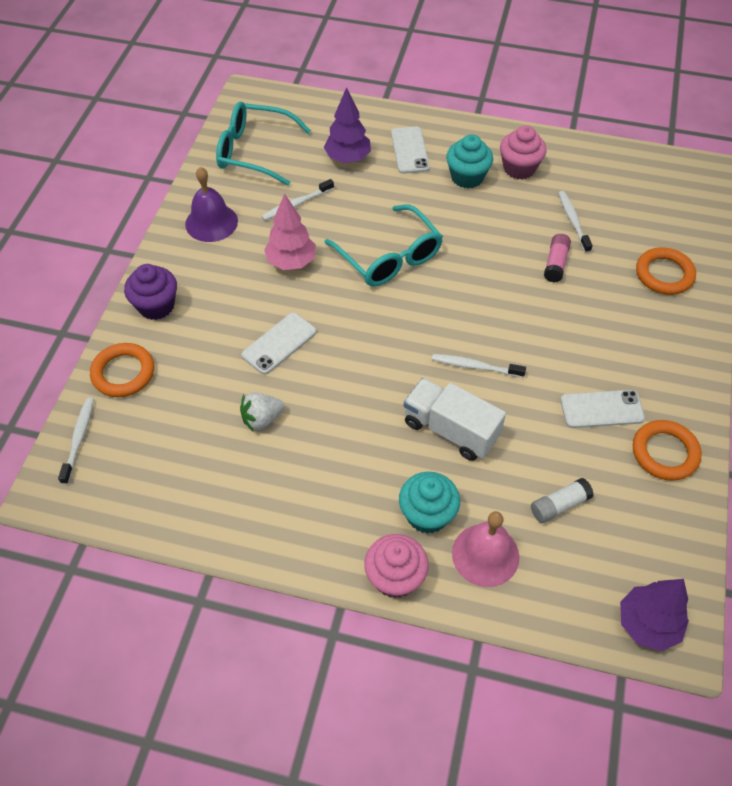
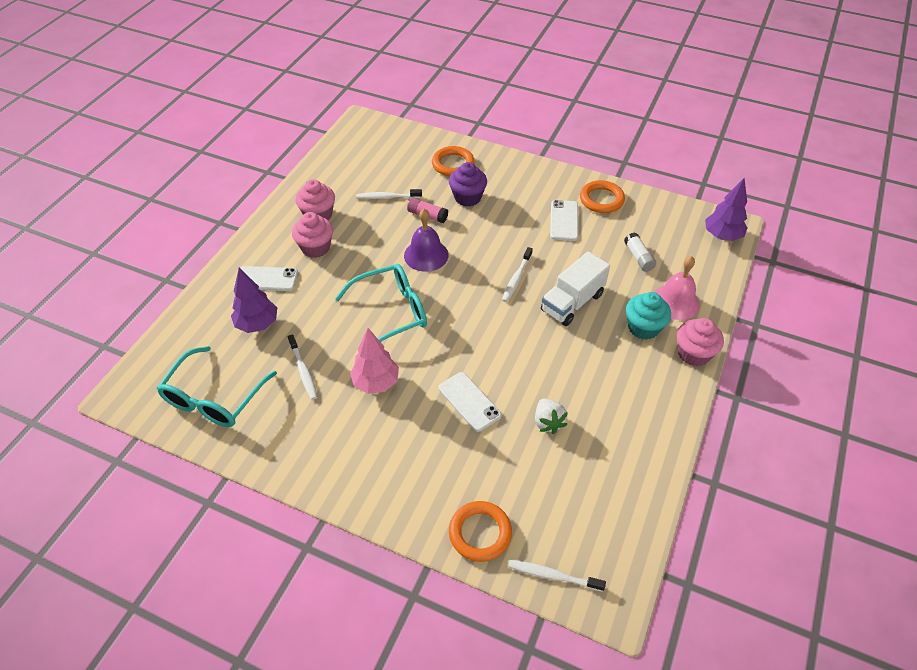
camera: 80 degrees left, 5 degrees down
purple cupcake [124,264,177,320] -> purple cupcake moved to [449,162,487,206]
purple bell [185,167,238,242] -> purple bell moved to [404,209,448,272]
turquoise cupcake [446,134,493,189] -> pink cupcake [292,212,333,258]

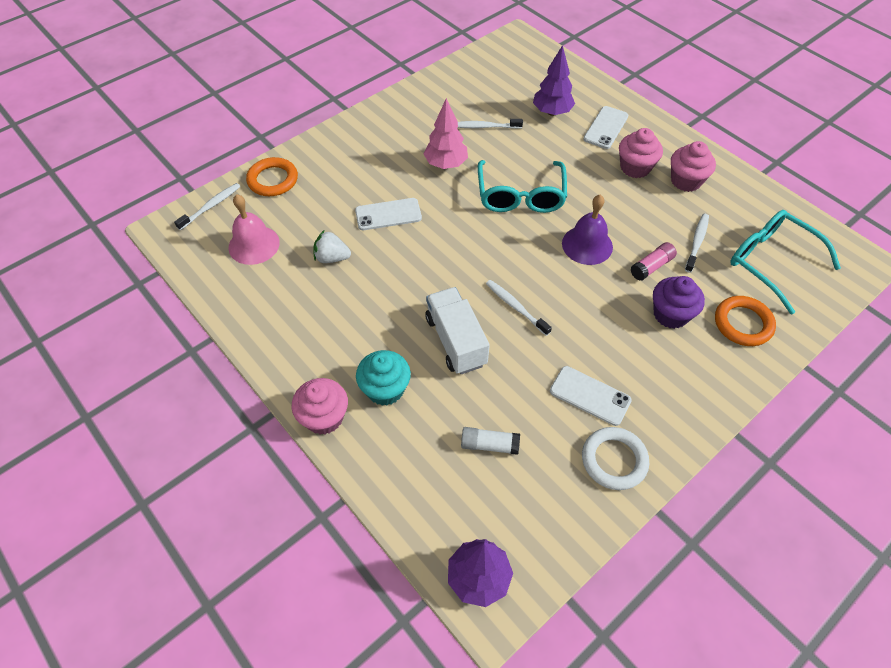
camera: 115 degrees right, 5 degrees up
turquoise glasses [157,346,277,427] -> turquoise glasses moved to [731,210,841,315]
orange ring [580,180,625,213] -> white ring [582,427,649,490]
pink bell [655,256,700,320] -> pink bell moved to [228,194,280,265]

